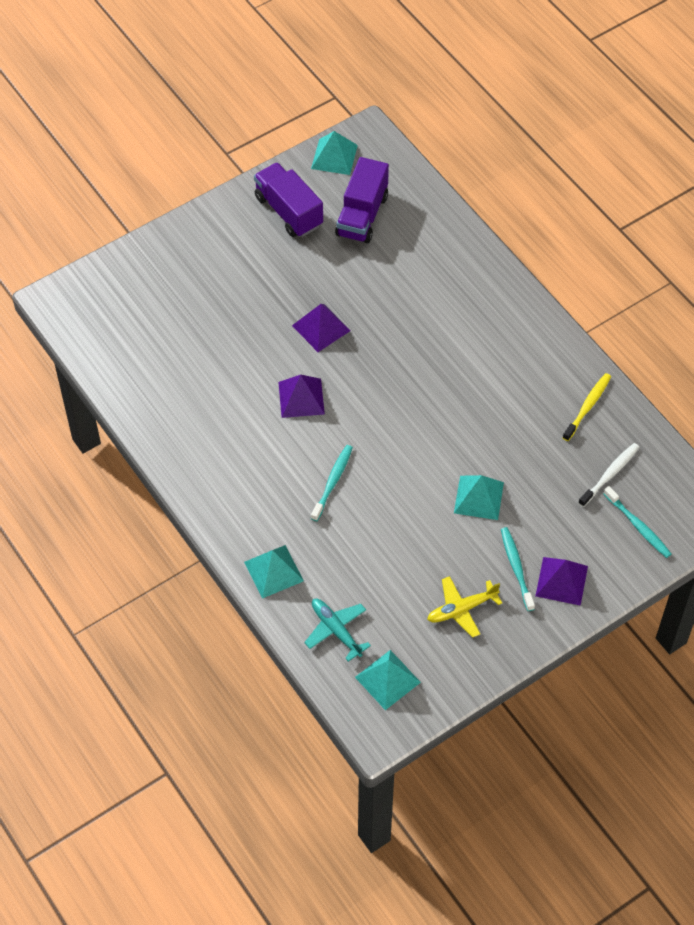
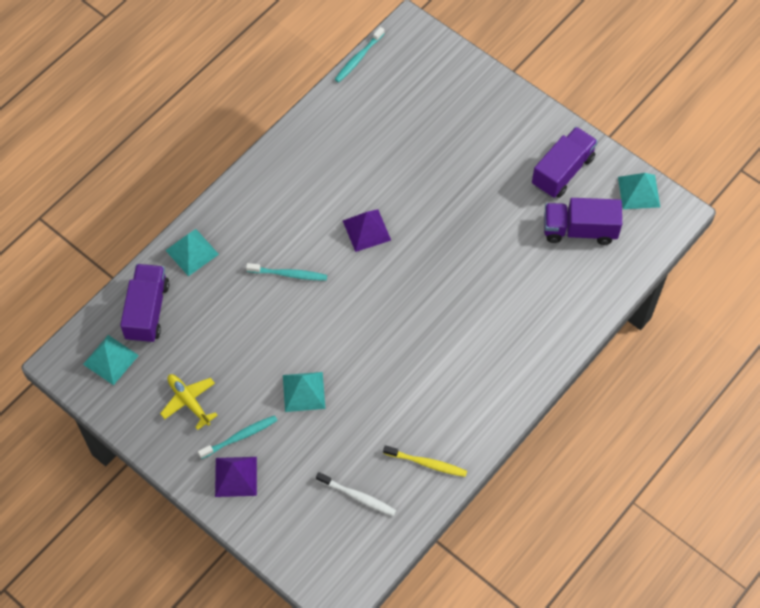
camera: 75 degrees right, 5 degrees up
purple pyramid [292,304,351,352] -> none
turquoise plane [304,599,371,662] -> purple truck [120,264,169,343]
turquoise toothbrush [603,486,671,558] -> turquoise toothbrush moved to [335,27,385,83]

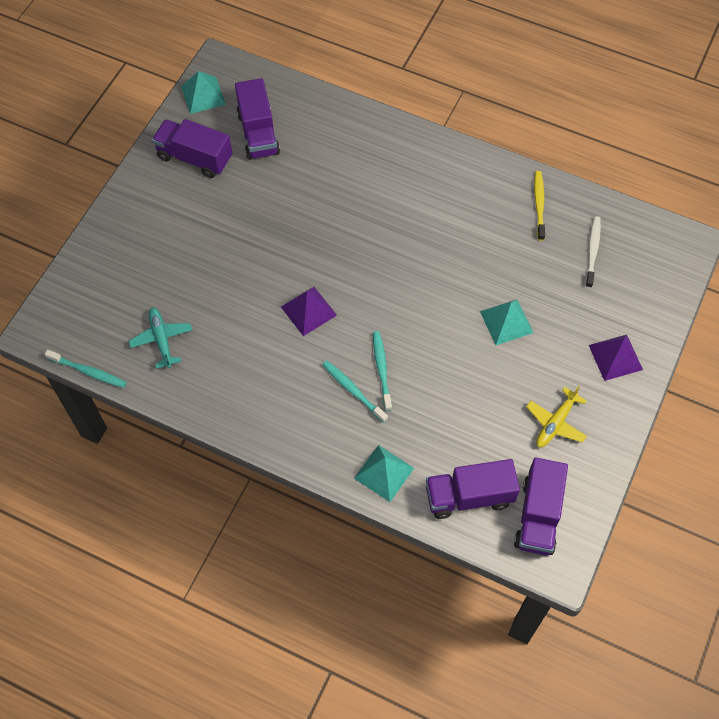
camera: 105 degrees left, 0 degrees up
turquoise pyramid [83,335,139,385] -> purple truck [514,457,568,556]
turquoise toothbrush [198,415,278,459] -> turquoise toothbrush moved to [322,361,388,423]
none -> turquoise plane [129,307,192,369]

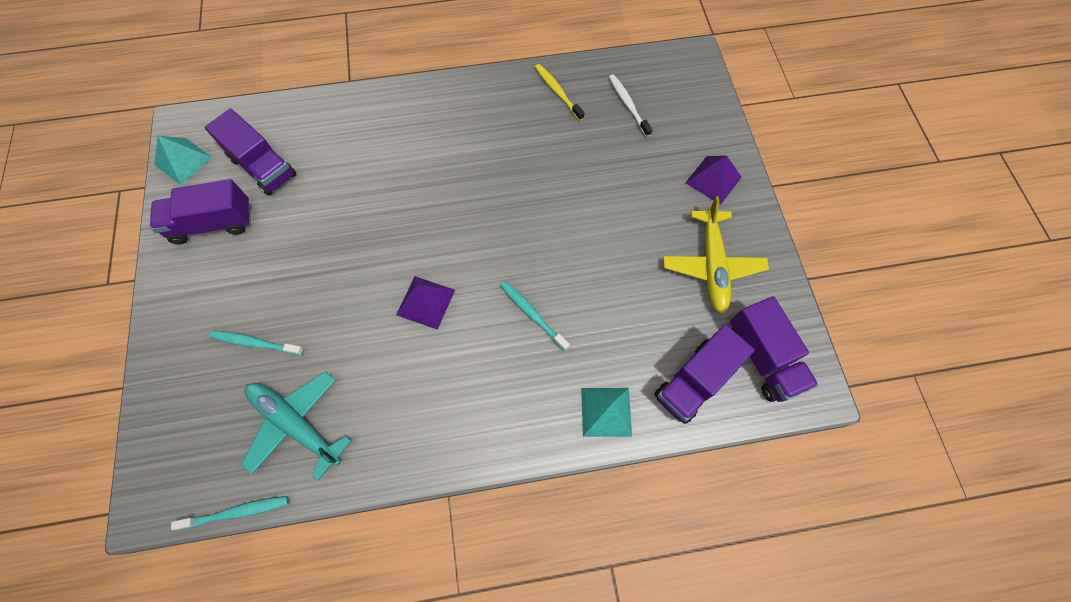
camera: 35 degrees left, 5 degrees up
turquoise plane [129,307,192,369] -> turquoise plane [241,371,352,481], size x1.52
turquoise toothbrush [322,361,388,423] -> turquoise toothbrush moved to [209,330,304,356]
turquoise pyramid [480,299,533,345] -> none
yellow plane [526,386,587,447] -> yellow plane [663,196,769,314], size x1.52

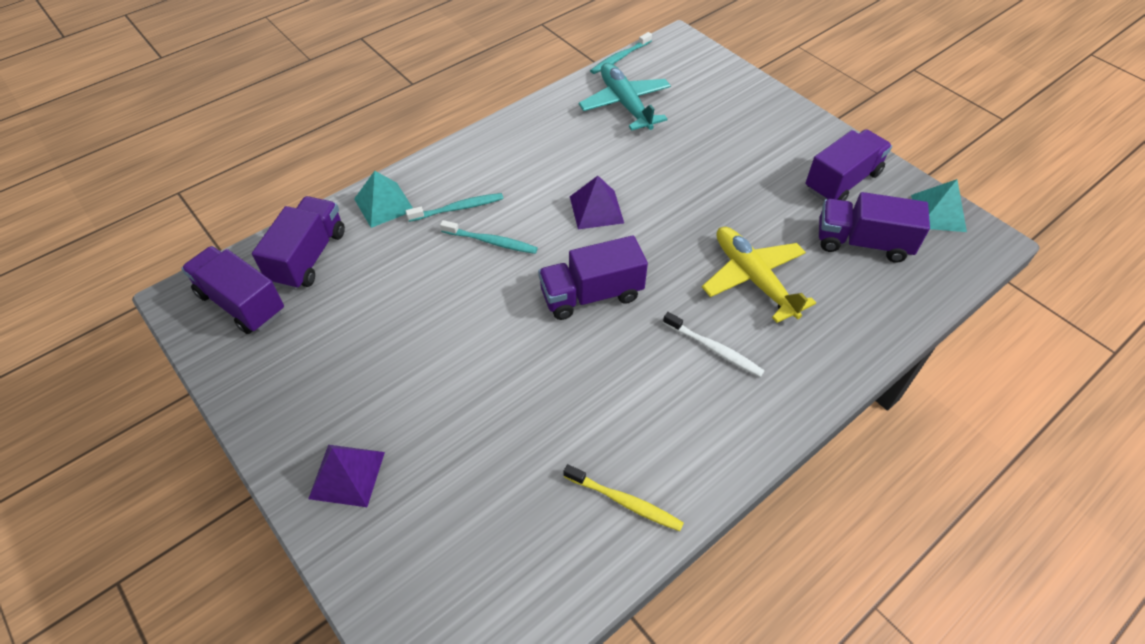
camera: 150 degrees right, 15 degrees down
turquoise toothbrush [209,330,304,356] -> turquoise toothbrush moved to [406,193,504,222]
turquoise plane [241,371,352,481] -> turquoise plane turned 120 degrees counterclockwise [579,63,671,131]
white toothbrush [609,74,653,137] -> white toothbrush moved to [663,312,765,377]
yellow plane [663,196,769,314] -> yellow plane moved to [702,227,816,323]
none -> purple truck [538,235,648,320]

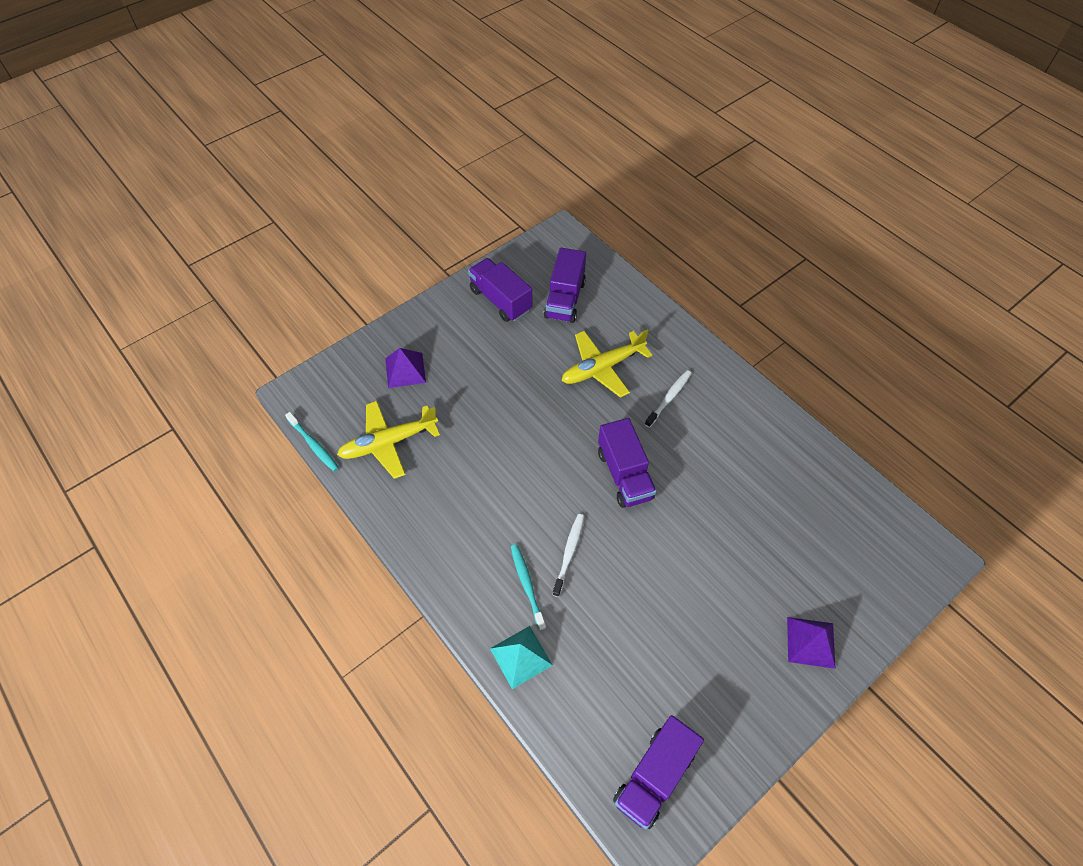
camera: 90 degrees left, 5 degrees up
purple truck [252,196,345,290] -> none
turquoise toothbrush [440,220,538,254] -> white toothbrush [552,514,584,597]
yellow toothbrush [564,464,684,531] -> none
purple pyramid [570,176,624,229] -> purple pyramid moved to [385,348,426,388]
turquoise plane [579,63,671,131] -> yellow plane [337,401,440,479]
turquoise pyramid [911,179,967,232] -> none

